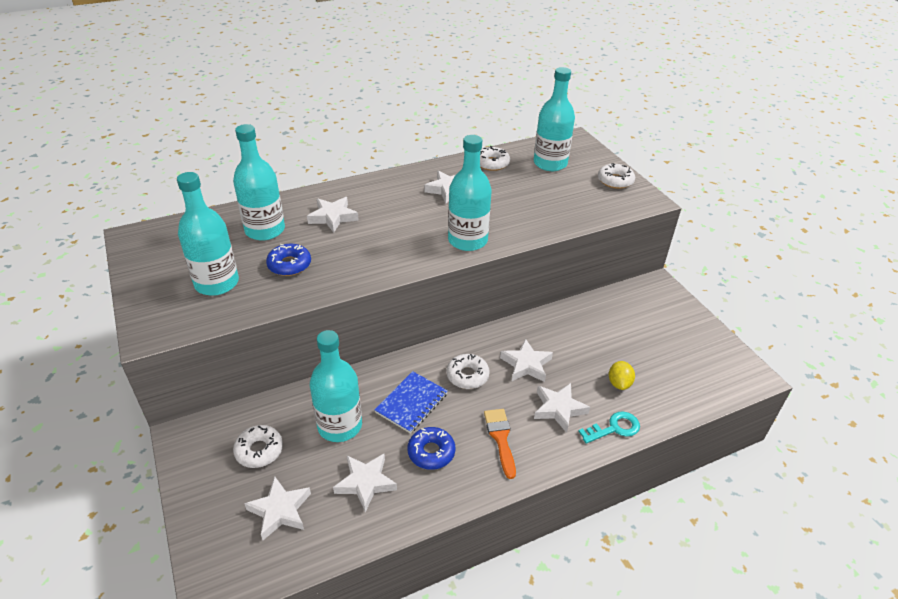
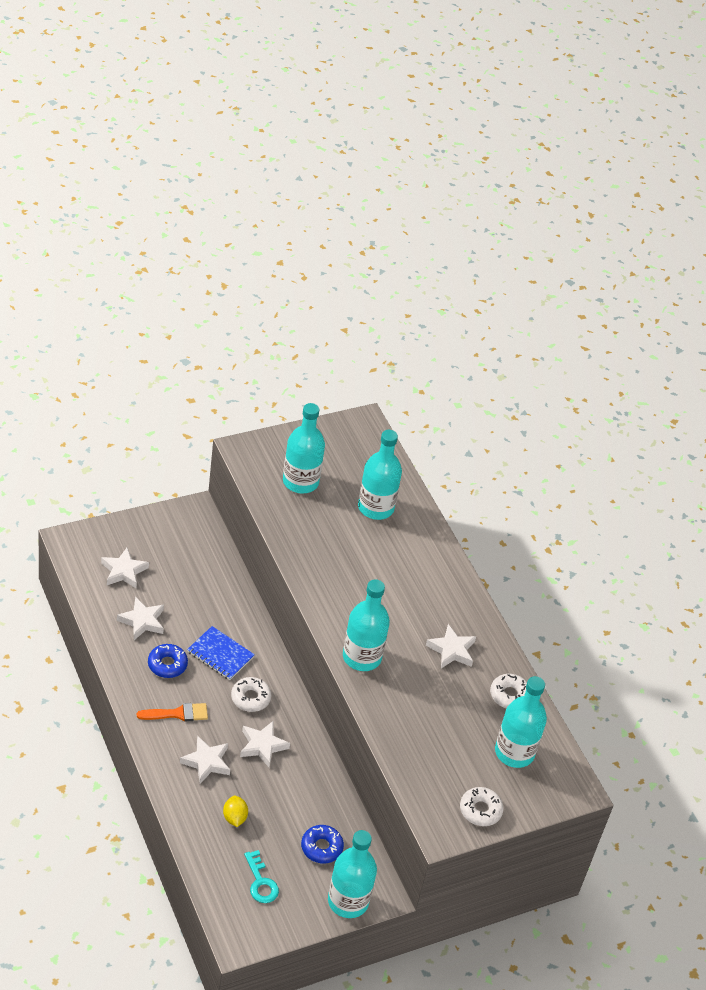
camera: 85 degrees right, 5 degrees up
white donut [233,425,283,468] -> none
blue donut [266,244,311,276] -> blue donut moved to [301,825,344,863]
white star [307,197,359,233] -> none
turquoise bottle [310,330,362,442] -> turquoise bottle moved to [328,830,377,918]
turquoise key [578,411,640,444] -> turquoise key moved to [244,850,279,903]
yellow lemon [609,361,635,390] -> yellow lemon turned 75 degrees clockwise [223,796,248,827]

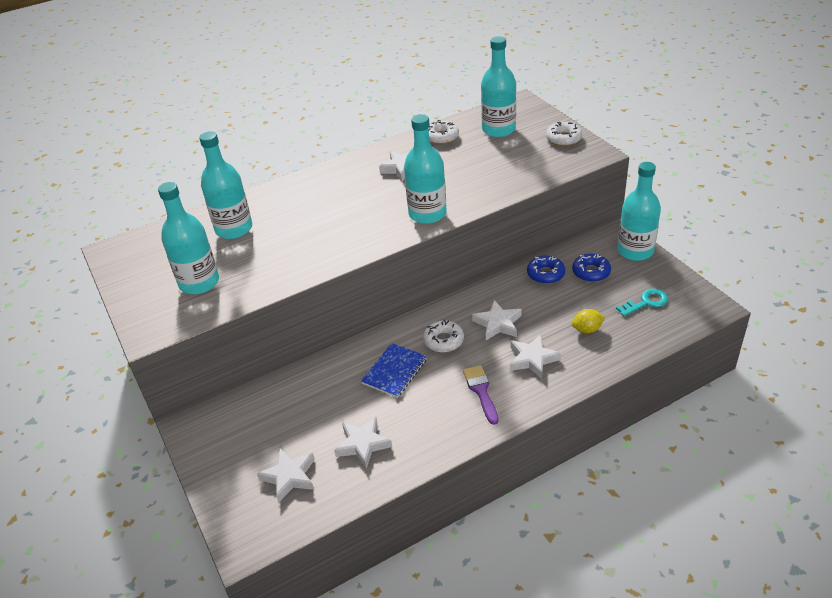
camera: 85 degrees left, 5 degrees down
orange brush [137,703,208,721] -> purple brush [463,365,499,425]
blue donut [148,644,188,678] -> blue donut moved to [527,256,565,284]

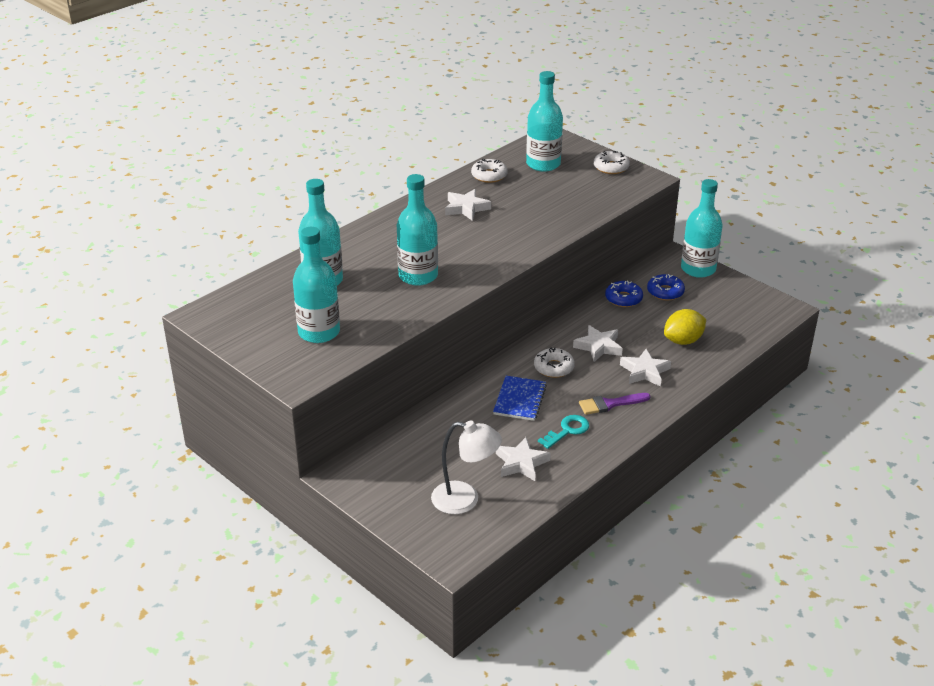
camera: 20 degrees left, 5 degrees down
white star [257,448,315,503] -> white lamp [431,421,502,514]
turquoise bottle [404,114,447,224] -> turquoise bottle moved to [397,174,438,286]
purple brush [463,365,499,425] -> purple brush turned 75 degrees counterclockwise [579,393,650,415]
yellow lemon [572,309,605,333] -> yellow lemon [664,309,706,345], size x1.51
turquoise key [616,289,668,316] -> turquoise key moved to [538,415,589,449]

